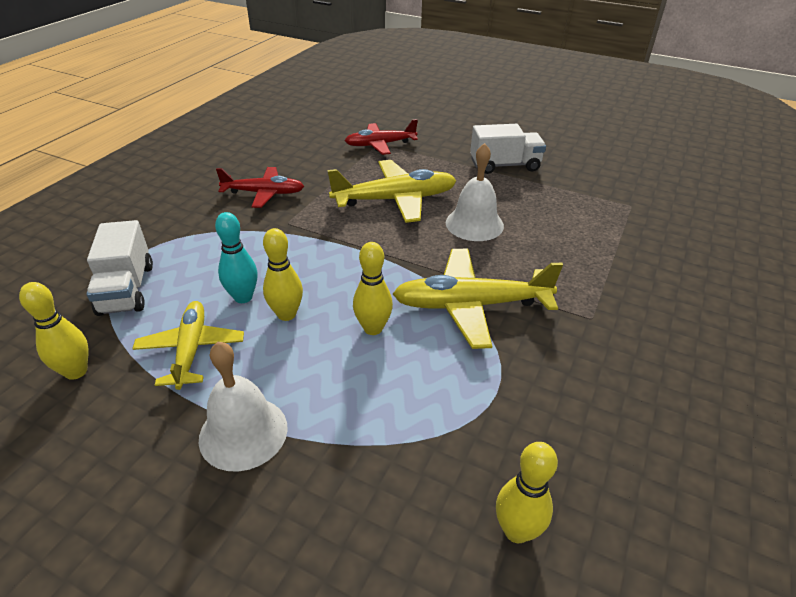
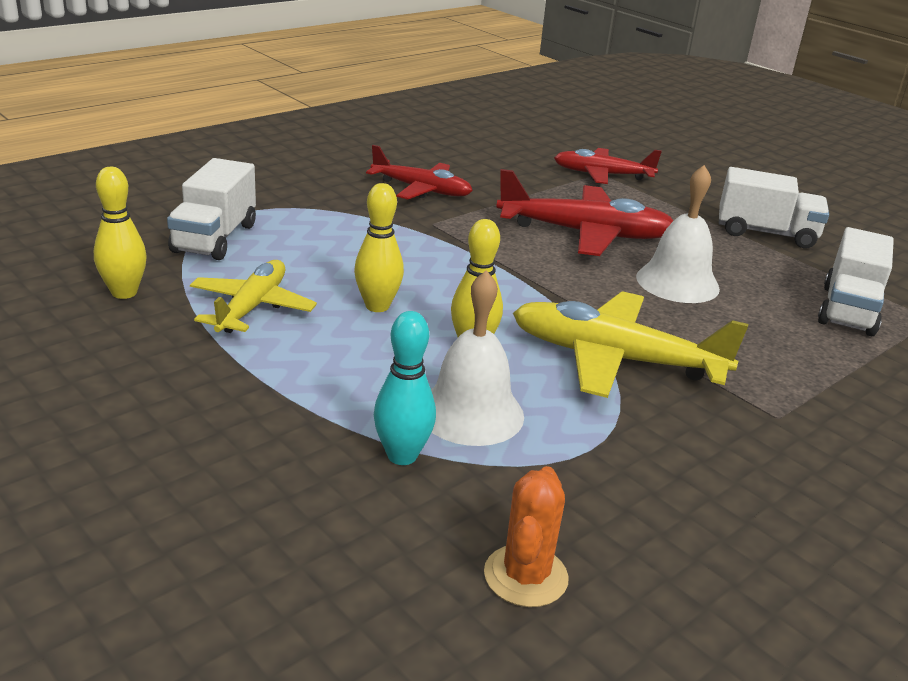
camera: 20 degrees right, 10 degrees down
white bell [199,341,288,472] -> white bell moved to [431,270,524,446]
turquoise bowling pin [215,212,258,303] -> turquoise bowling pin moved to [374,311,436,465]
yellow plane [327,160,457,223] -> red plane [496,169,673,256]
yellow bowling pin [496,442,558,543] -> orange cactus [484,466,569,607]
none -> white truck [818,227,894,336]

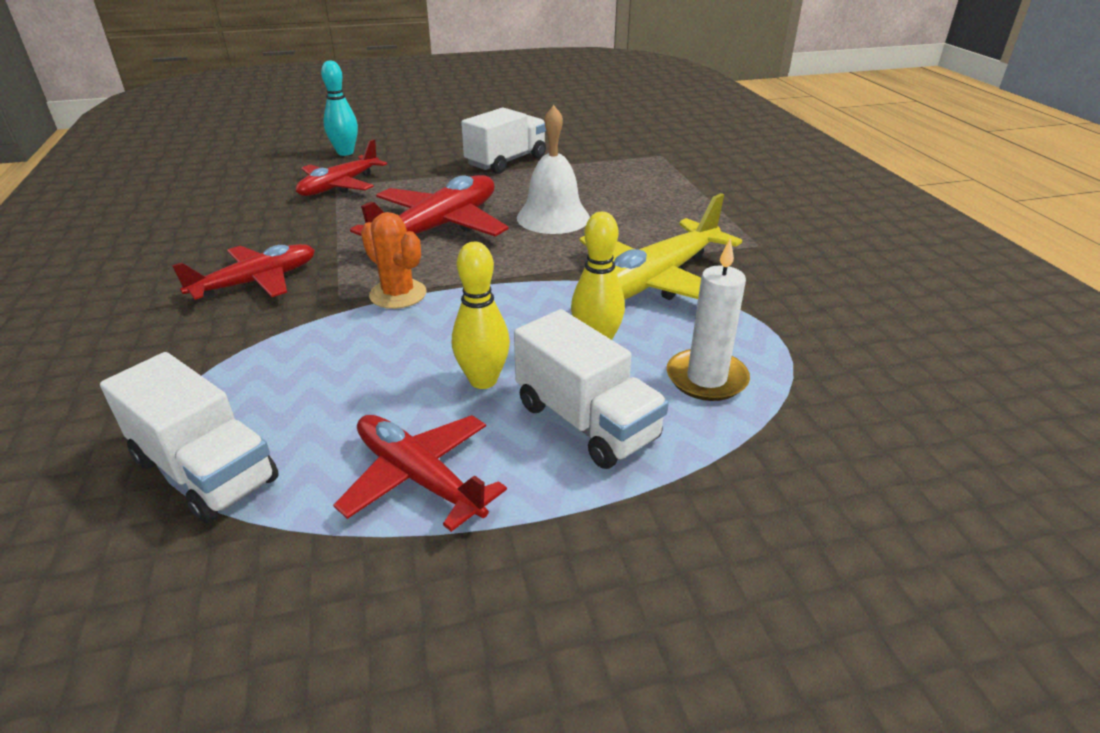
camera: 60 degrees left, 5 degrees up
yellow bowling pin [94,167,147,299] -> none
yellow plane [190,260,317,333] -> red plane [333,415,507,532]
turquoise bowling pin [374,311,436,465] -> turquoise bowling pin moved to [321,60,358,156]
white bell [431,270,524,446] -> white candle [667,239,750,401]
orange cactus [484,466,569,607] -> orange cactus moved to [361,212,426,309]
white truck [818,227,894,336] -> white truck moved to [514,309,669,469]

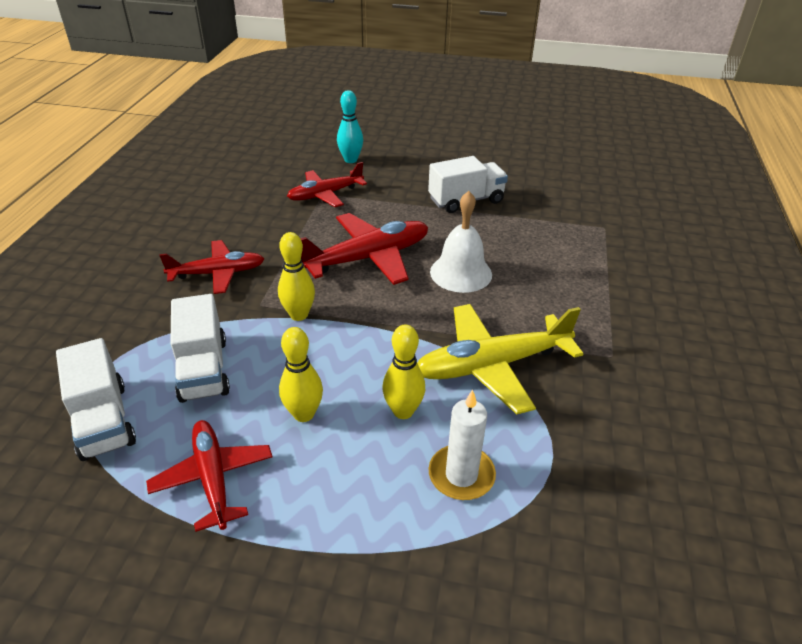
camera: 25 degrees right, 5 degrees up
orange cactus [361,212,426,309] -> yellow bowling pin [278,232,315,321]
white truck [514,309,669,469] -> white truck moved to [170,294,230,403]

